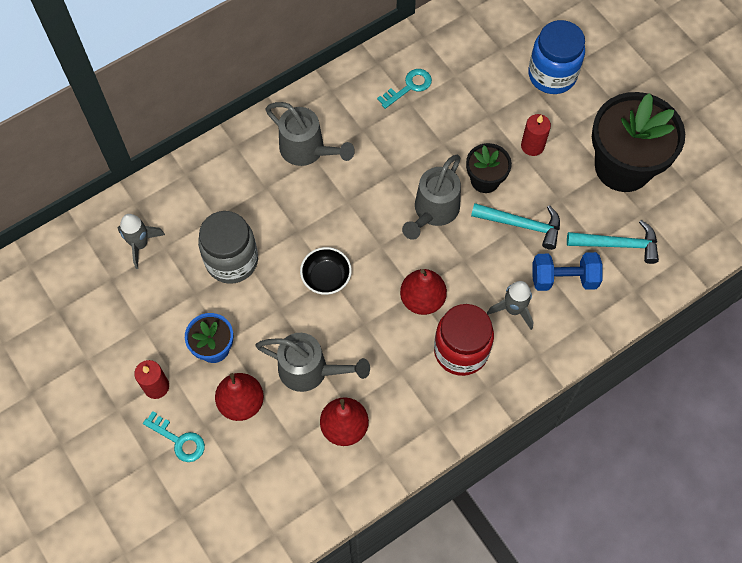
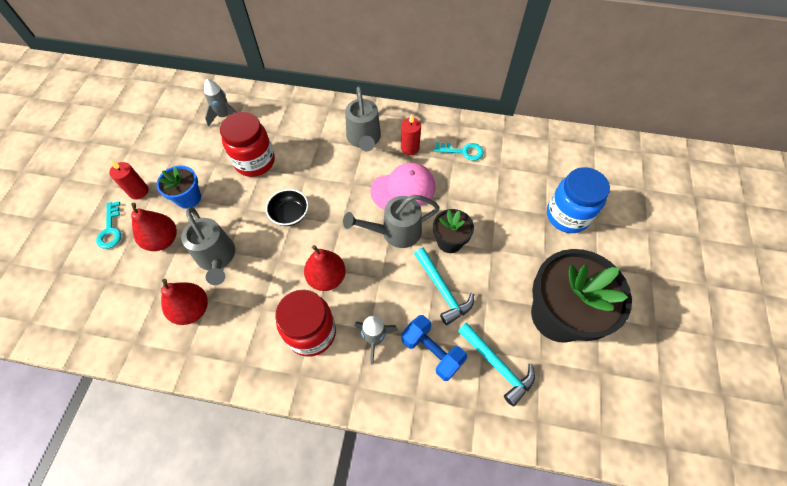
camera: 45 degrees right, 5 degrees down
grey jar [198,211,258,284] -> red jar [220,112,275,177]
red candle [521,114,551,156] -> red candle moved to [401,115,421,155]
none -> pink cap [370,163,435,210]

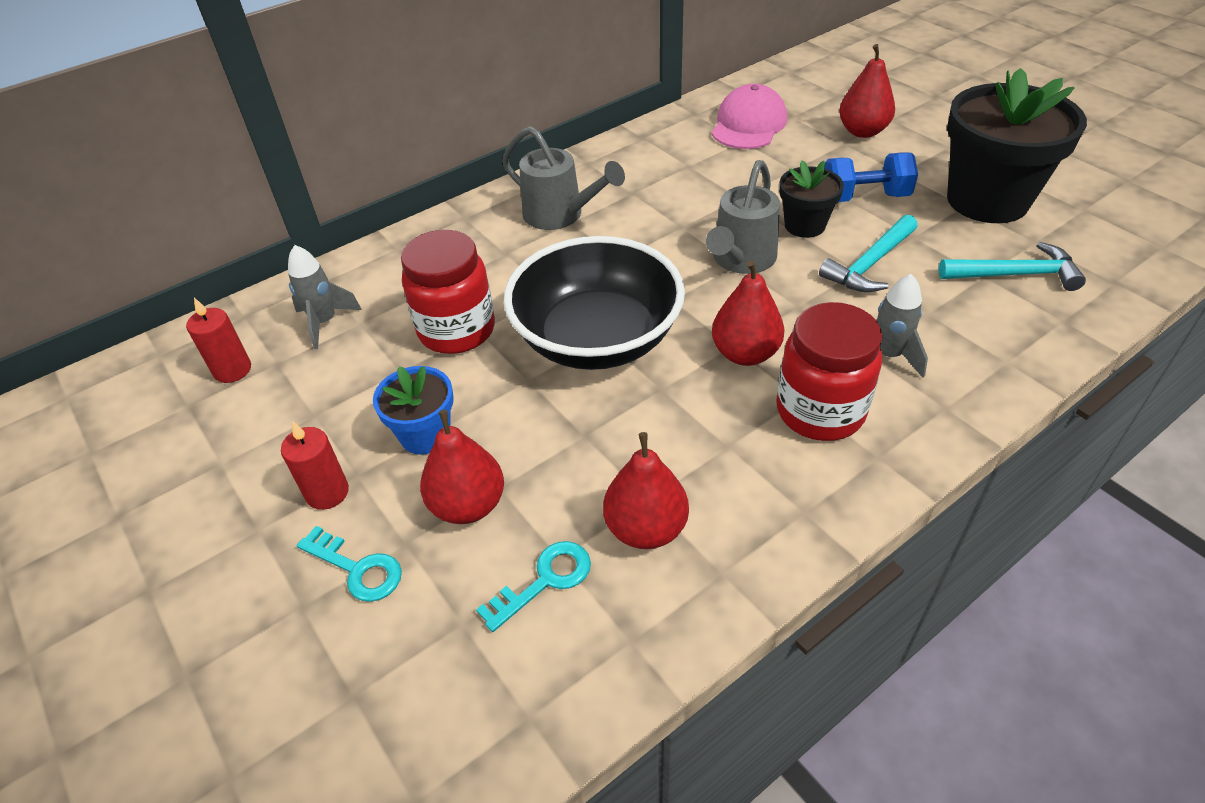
camera: 45 degrees left, 15 degrees down
grey watering can [181,207,235,285] -> none
black bowl [266,189,309,226] -> black bowl [504,236,685,370], size x2.26
pink cap [370,163,435,210] -> pink cap moved to [712,84,787,149]
red candle [401,115,421,155] -> red candle moved to [186,298,251,383]
blue dumbbell [401,315,467,381] -> blue dumbbell moved to [825,152,918,202]
turquoise hammer [414,248,474,325] -> turquoise hammer turned 120 degrees clockwise [819,215,918,292]
turquoise key [434,142,484,161] -> turquoise key moved to [476,541,591,632]
blue jar [547,167,610,233] -> red pear [839,44,895,138]

